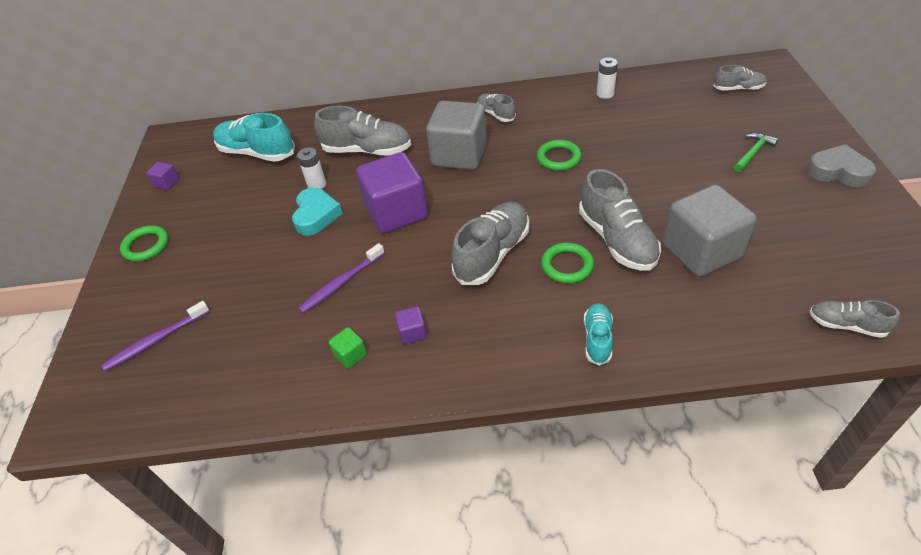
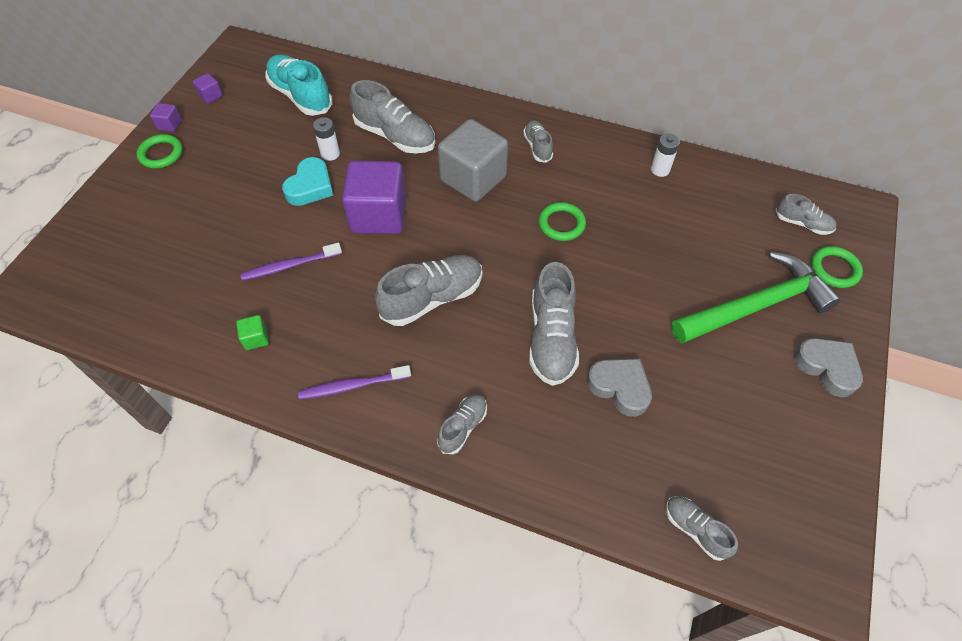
camera: 20 degrees right, 10 degrees up
purple toothbrush [102,301,210,371] -> purple toothbrush moved to [298,365,411,399]
purple cube [395,306,427,344] -> purple cube moved to [150,103,182,132]
green ring [541,243,594,284] -> green ring moved to [811,246,863,288]
turquoise shoe [584,303,613,366] -> grey shoe [437,394,487,454]
grey cube [662,185,757,277] -> grey heart [587,359,652,417]
green hammer [734,133,778,172] -> green hammer [671,252,841,344], size x2.38

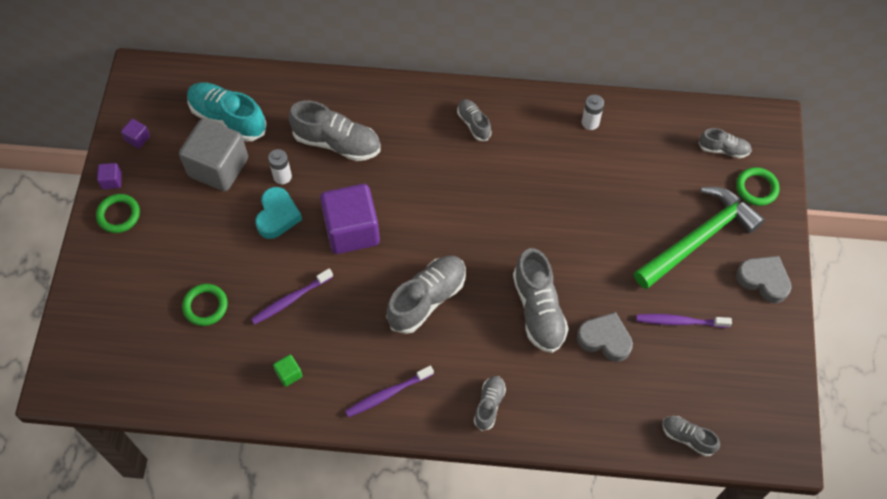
camera: 15 degrees left, 5 degrees up
grey cube [438,119,508,202] -> grey cube moved to [179,118,248,191]
green ring [539,202,586,241] -> green ring moved to [182,284,228,326]
none -> purple toothbrush [636,314,732,328]

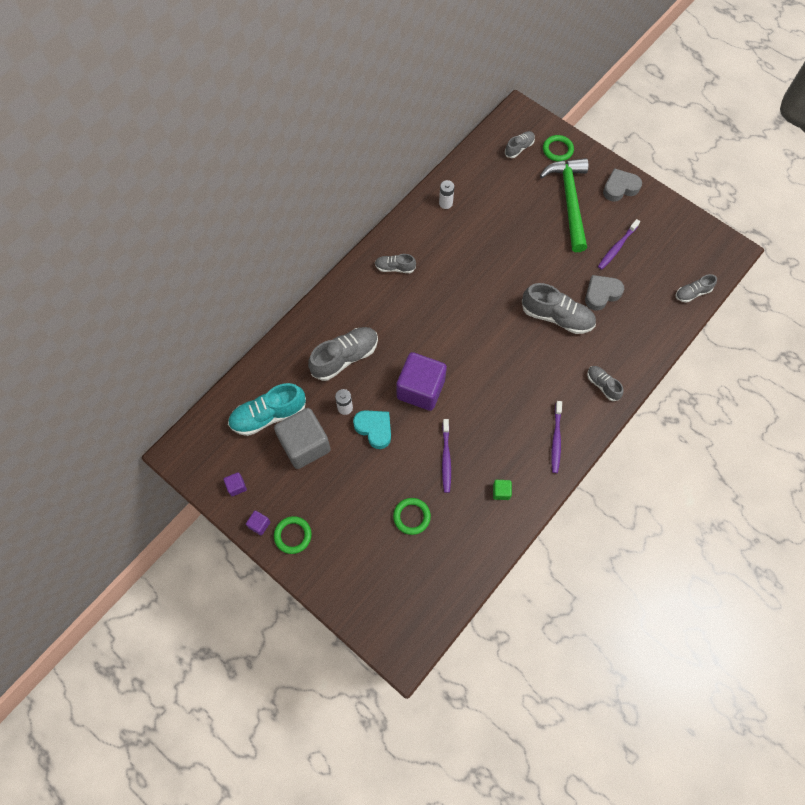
camera: 55 degrees left, 5 degrees up
grey shoe [386,256,466,334] -> none

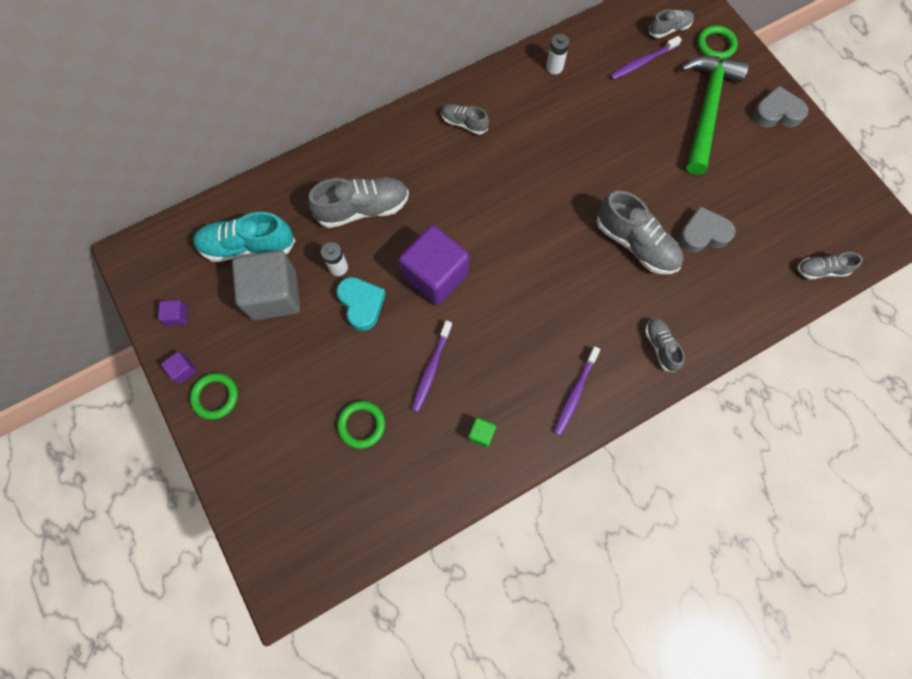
camera: 20 degrees right, 5 degrees up
purple toothbrush [598,219,640,270] -> purple toothbrush moved to [610,36,682,80]

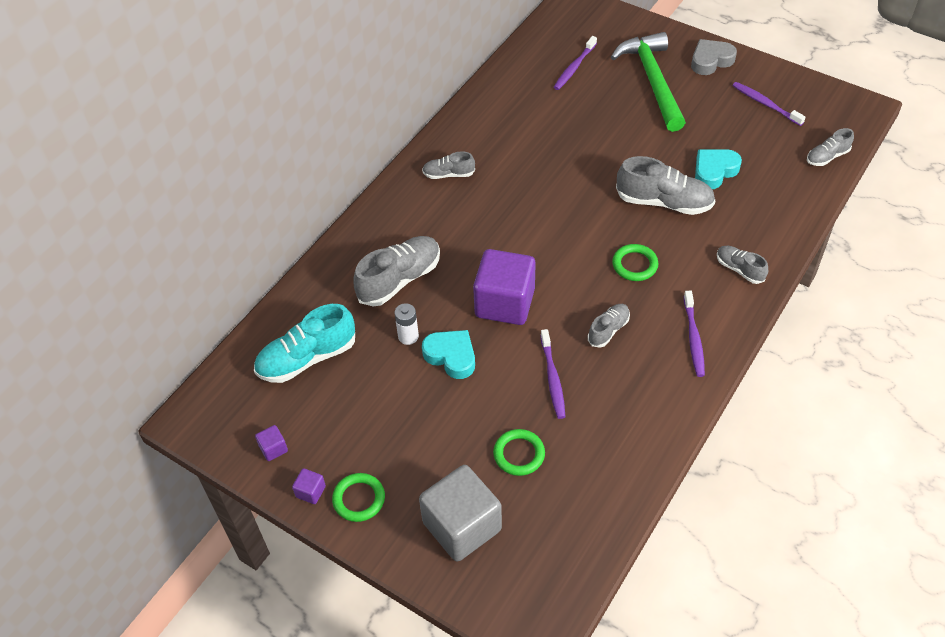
camera: 25 degrees left, 20 degrees down
grey cube [232,250,300,320] -> grey cube moved to [419,465,502,561]
green cube [468,418,496,447] -> none
white battery [546,34,569,74] -> none
grey shoe [649,9,694,38] -> grey shoe moved to [588,304,630,348]
grey heart [678,206,736,253] -> turquoise heart [695,149,742,189]
green ring [697,25,738,60] -> green ring moved to [612,244,659,281]
none -> purple toothbrush [732,82,806,126]

